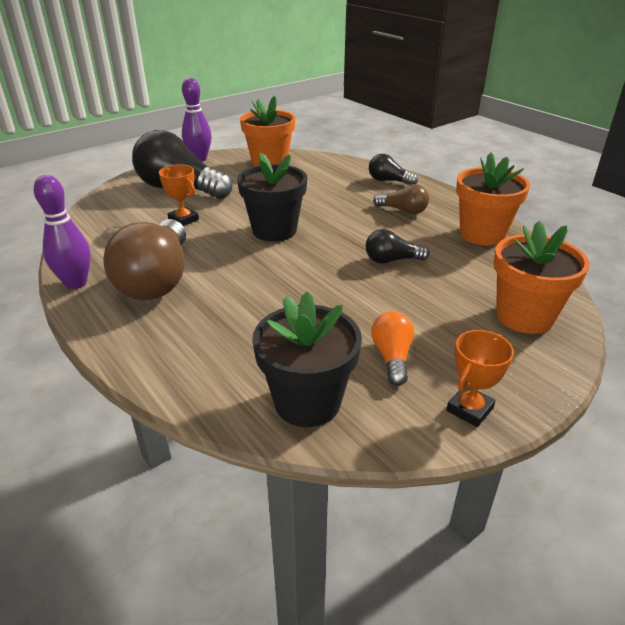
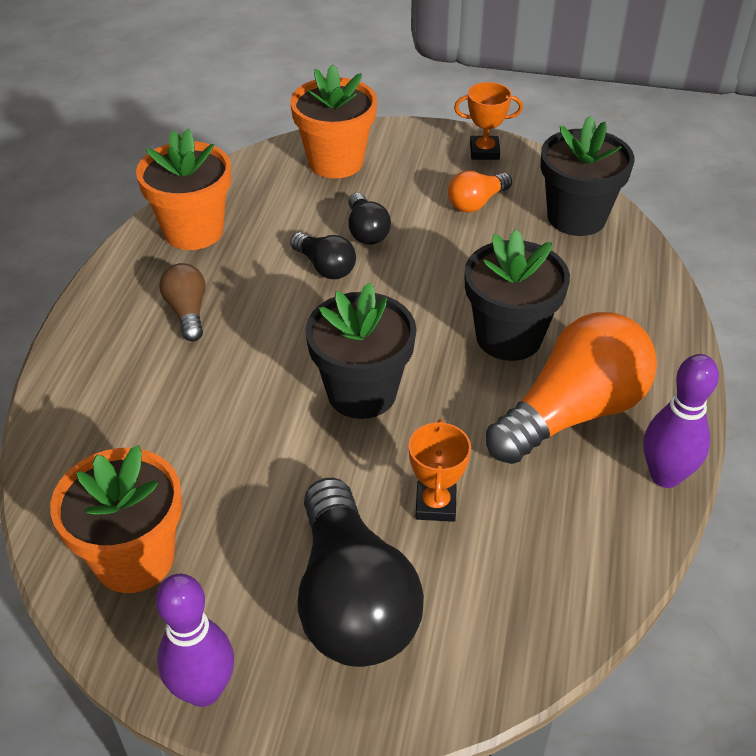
camera: 130 degrees left, 10 degrees up
brown light bulb [103,219,186,300] -> orange light bulb [486,312,657,464]
black light bulb [369,154,418,185] -> black light bulb moved to [348,193,391,245]
none -> black flower pot [464,230,570,361]

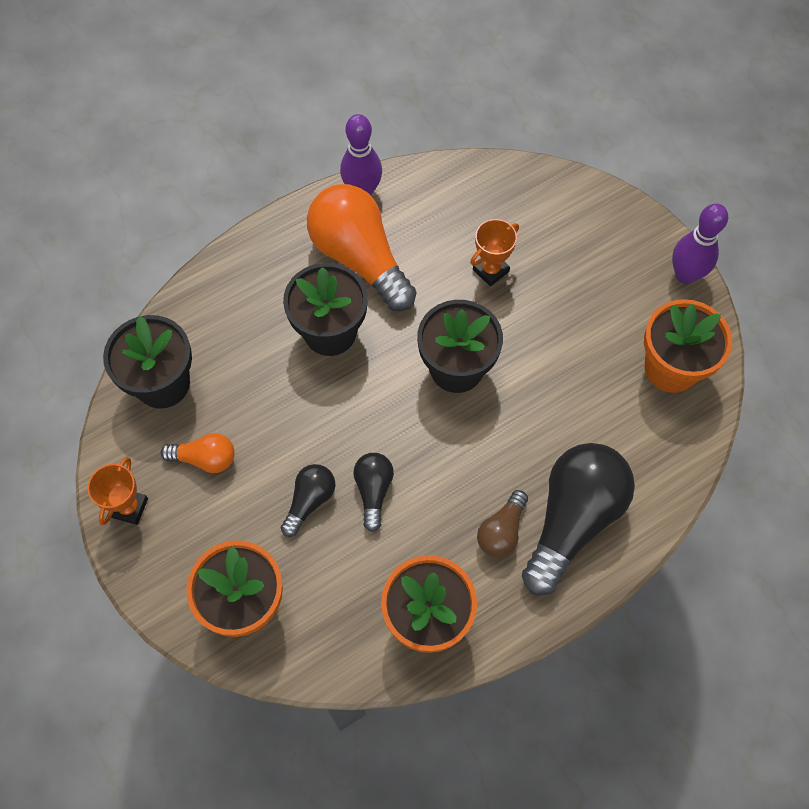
camera: 135 degrees left, 20 degrees up
black light bulb [298,478,424,667] -> black light bulb moved to [522,443,635,595]
orange trophy [454,82,523,160] -> orange trophy turned 60 degrees clockwise [88,457,148,525]
orange light bulb [486,312,657,464] -> orange light bulb turned 45 degrees clockwise [307,184,416,311]

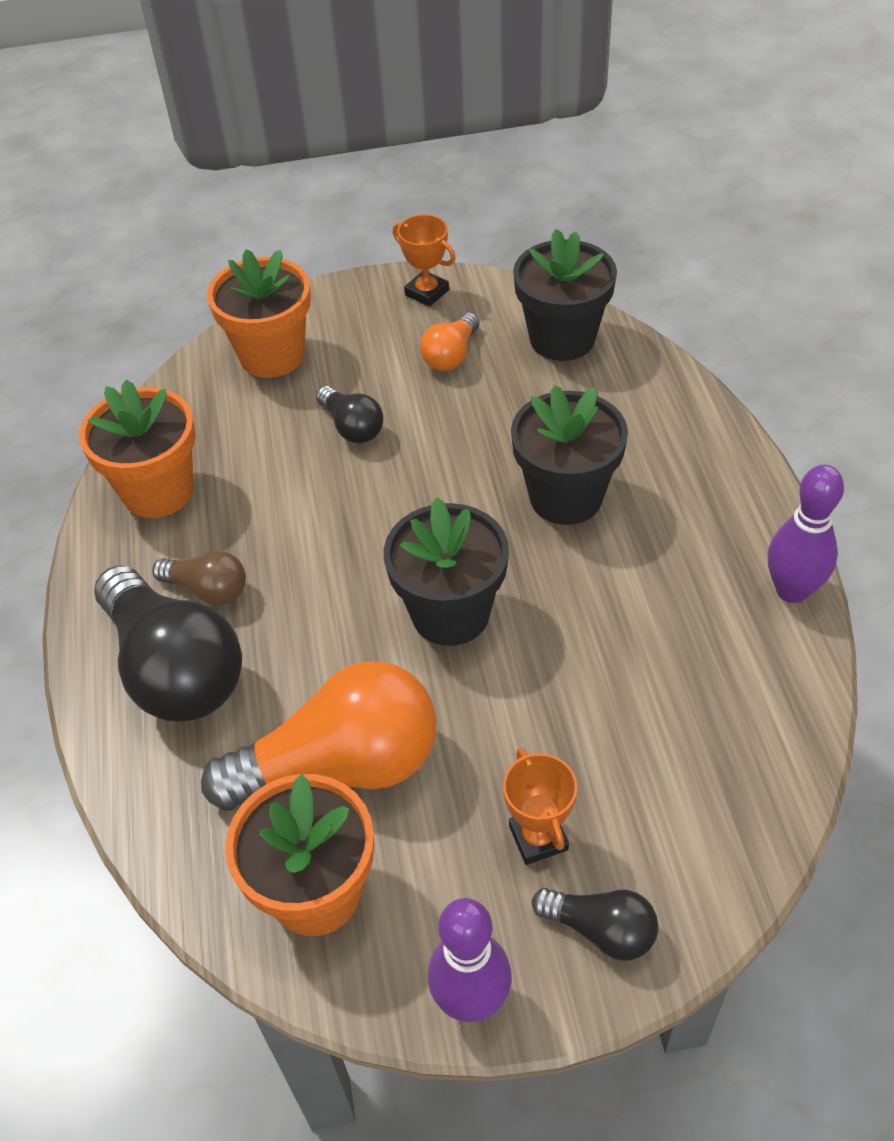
camera: 115 degrees right, 15 degrees down
orange light bulb [307,184,416,311] -> orange light bulb moved to [201,661,436,811]
black light bulb [353,453,394,532] -> black light bulb moved to [532,888,658,961]
orange trophy [470,219,519,286] -> orange trophy moved to [503,748,577,865]
brown light bulb [477,490,528,557] -> brown light bulb turned 150 degrees clockwise [152,551,246,606]

